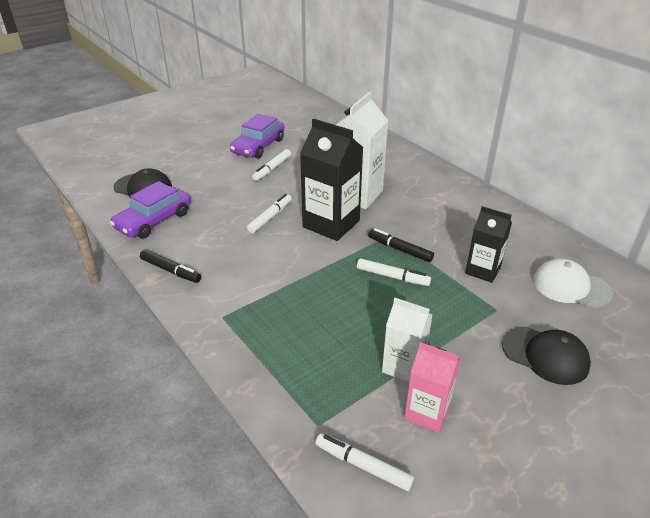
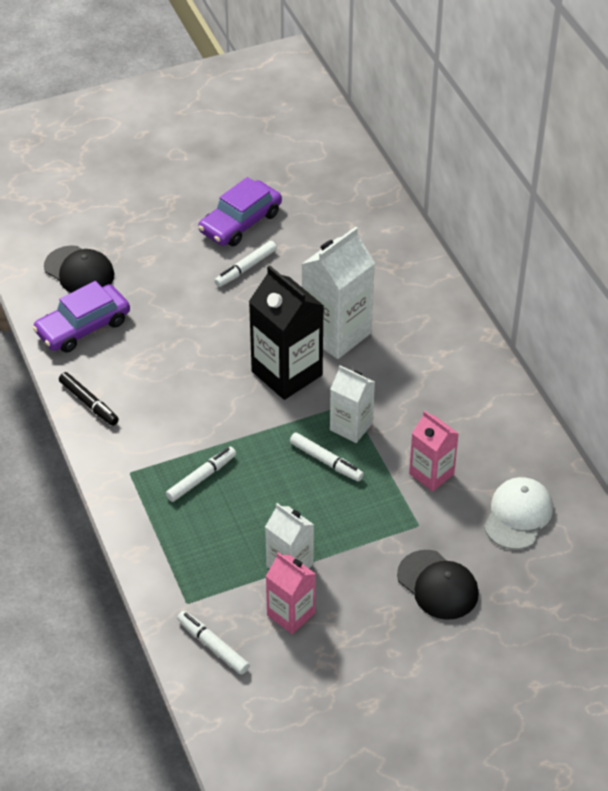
camera: 15 degrees right, 10 degrees up
white marker [247,194,292,233] -> white marker moved to [166,447,236,502]
black marker [368,228,434,262] -> white carton [330,365,375,443]
black carton [465,206,512,283] -> pink carton [409,411,459,492]
white cap [533,258,613,308] -> white cap turned 75 degrees clockwise [484,477,553,550]

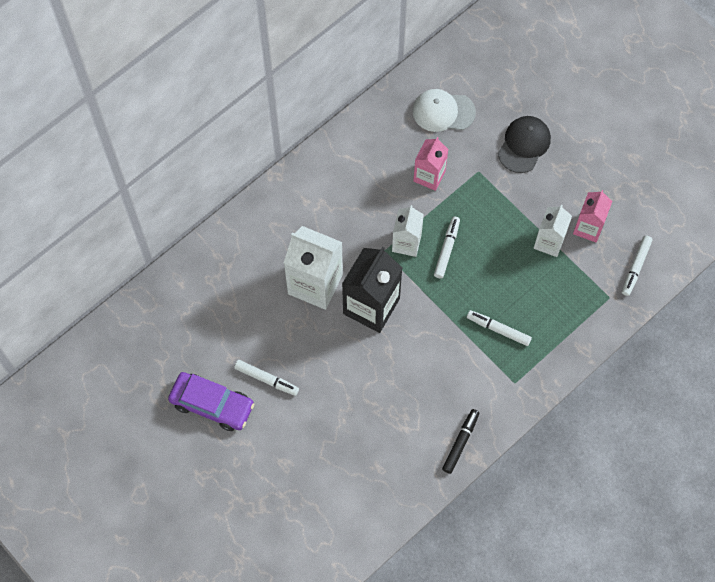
camera: 110 degrees left, 20 degrees up
purple car [33,281,130,353] -> none
black cap [44,246,114,293] -> none

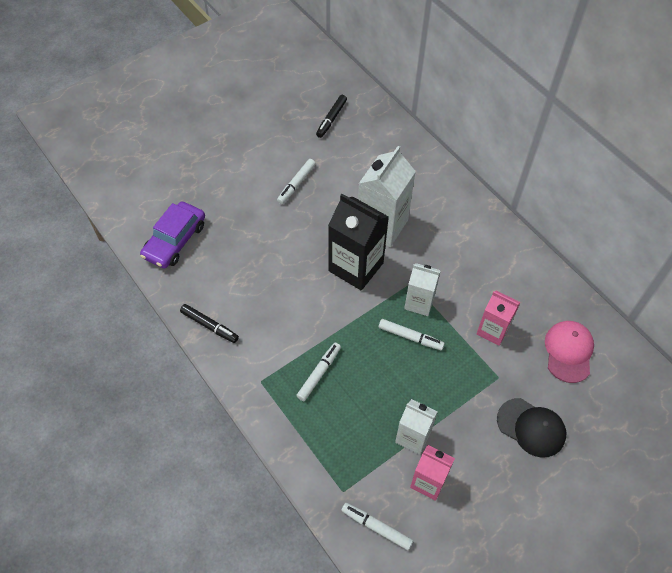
camera: 95 degrees right, 10 degrees down
purple car [168,372,255,431] -> purple car moved to [140,202,205,268]
white cap [413,89,476,132] -> pink cap [545,321,594,383]
none -> black marker [316,95,347,138]

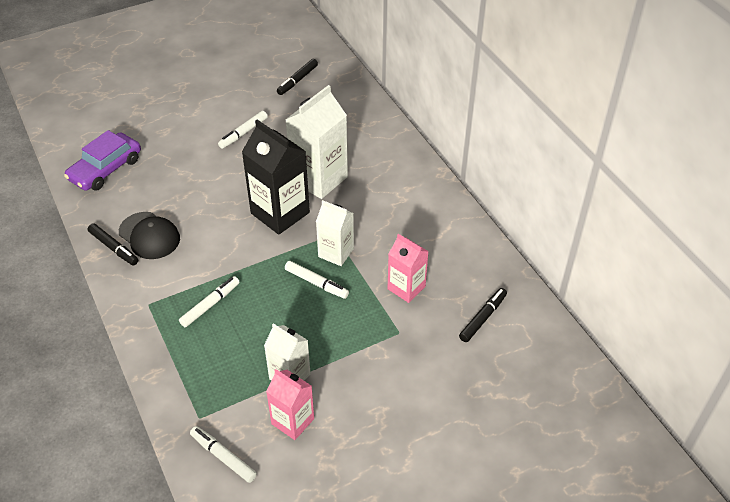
camera: 10 degrees right, 10 degrees down
black cap [497,398,566,458] -> black cap moved to [119,212,180,259]
pink cap [545,321,594,383] -> black marker [459,288,507,342]

